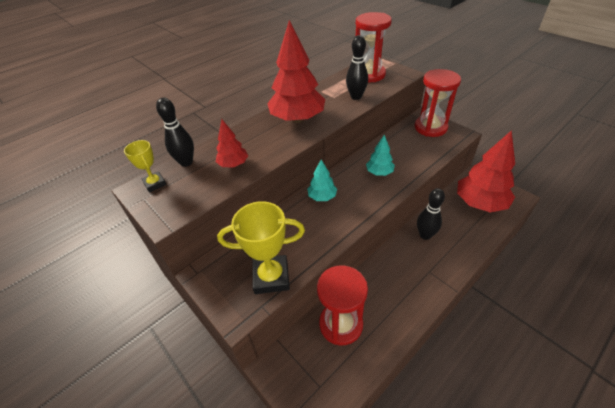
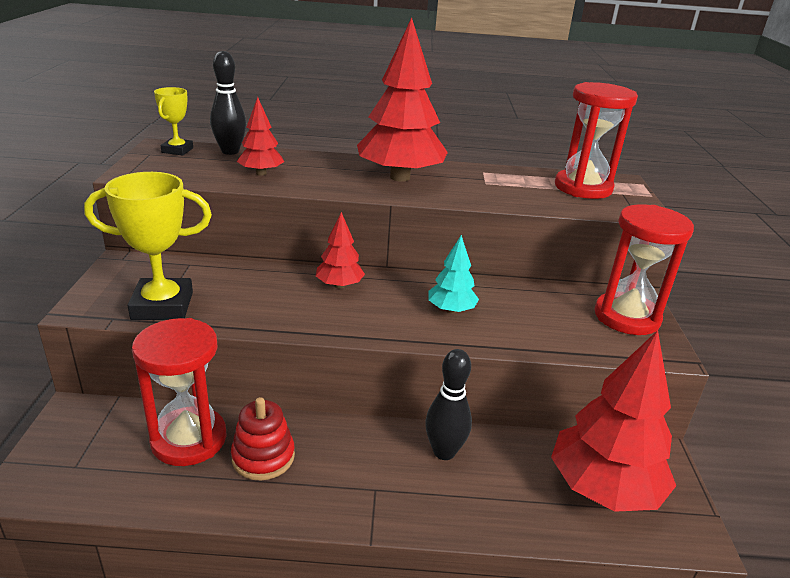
camera: 40 degrees right, 15 degrees down
yellow trophy [217,201,305,294] -> yellow trophy turned 45 degrees counterclockwise [84,172,212,320]
turquoise tree [307,160,337,201] -> red tree [316,212,365,289]
black bowling pin [346,35,368,100] -> none
none -> red stacking toy [231,397,295,480]

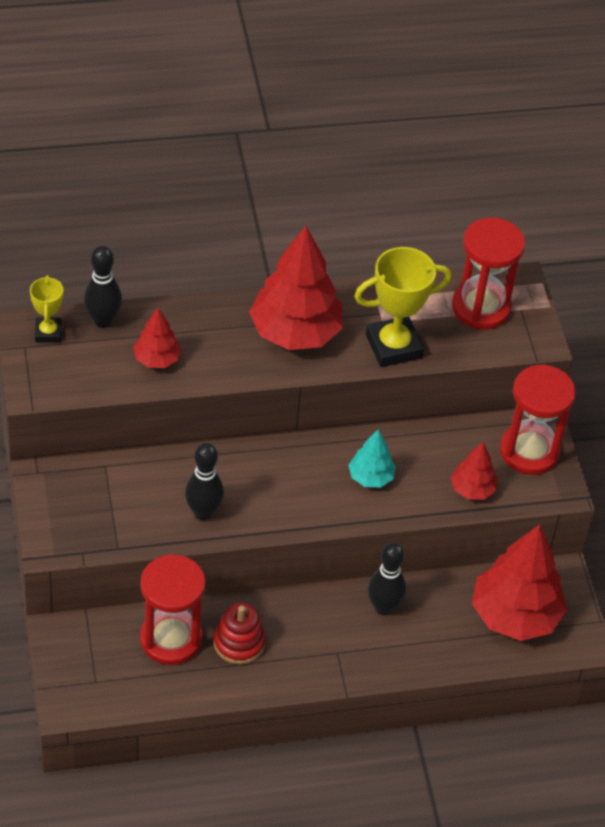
camera: 15 degrees left, 20 degrees up
yellow trophy [84,172,212,320] -> yellow trophy moved to [354,247,451,367]
red tree [316,212,365,289] -> red tree moved to [451,442,498,500]
none -> black bowling pin [185,443,224,520]

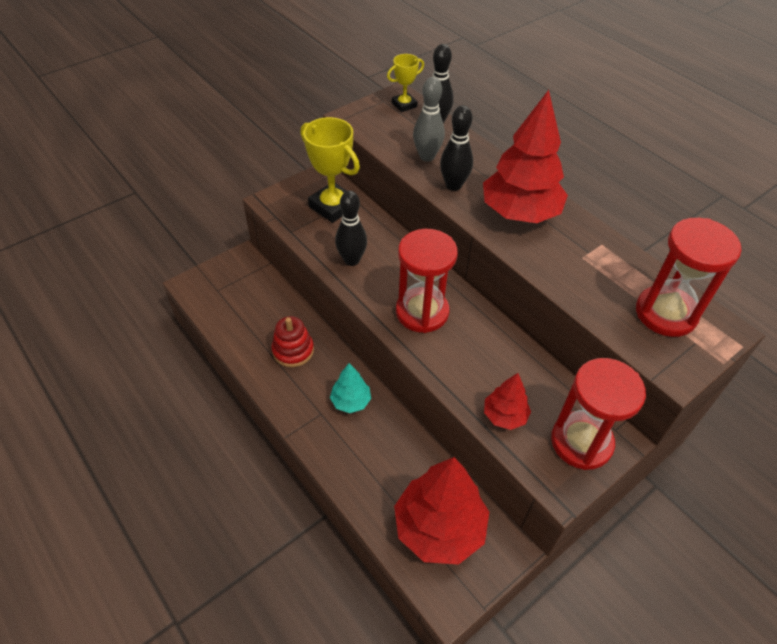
camera: 65 degrees right, 0 degrees up
red tree [133,308,181,368] -> grey bowling pin [413,77,445,162]
red hourglass [140,554,205,665] -> red hourglass moved to [396,229,458,333]
turquoise tree [349,430,396,487] -> turquoise tree moved to [330,363,371,413]
yellow trophy [354,247,451,367] -> yellow trophy moved to [301,117,360,223]
black bowling pin [368,542,406,615] -> black bowling pin moved to [440,105,473,191]

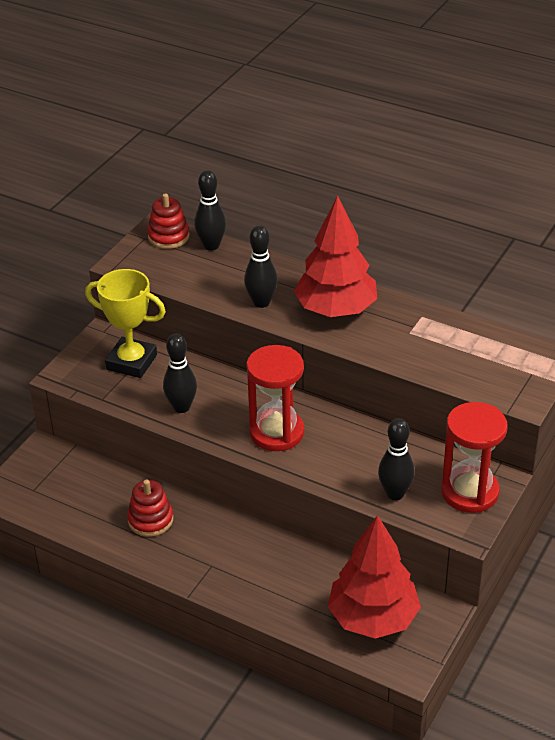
camera: 20 degrees left, 10 degrees down
turquoise tree [330,363,371,413] -> none
yellow trophy [387,54,424,112] -> red stacking toy [147,193,190,249]
grey bowling pin [413,77,445,162] -> none
red tree [484,373,531,430] -> black bowling pin [378,418,415,500]
red hourglass [636,218,742,337] -> none

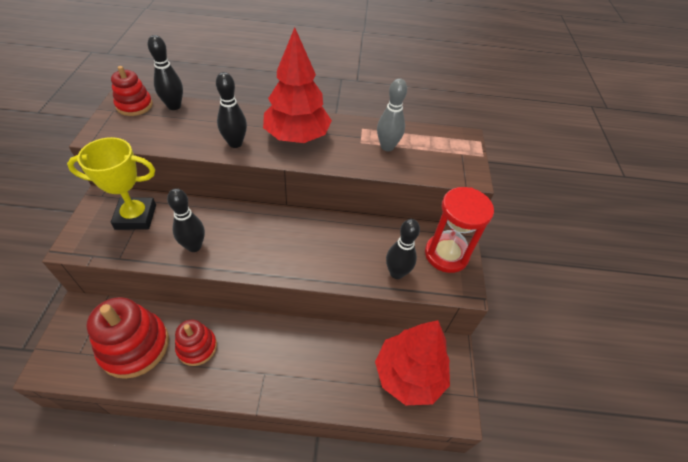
camera: 30 degrees left, 10 degrees up
red hourglass [246,345,304,451] -> none
none -> red stacking toy [86,297,169,379]
none -> grey bowling pin [377,78,407,151]

